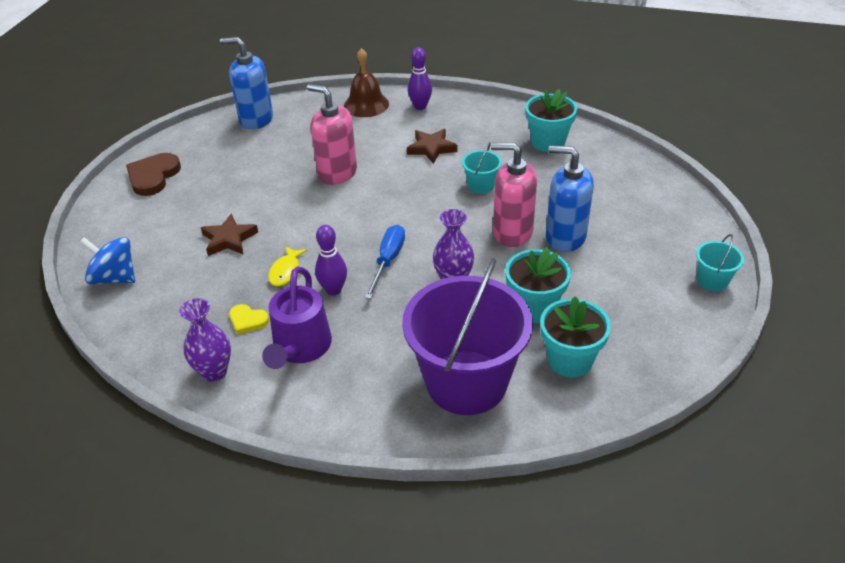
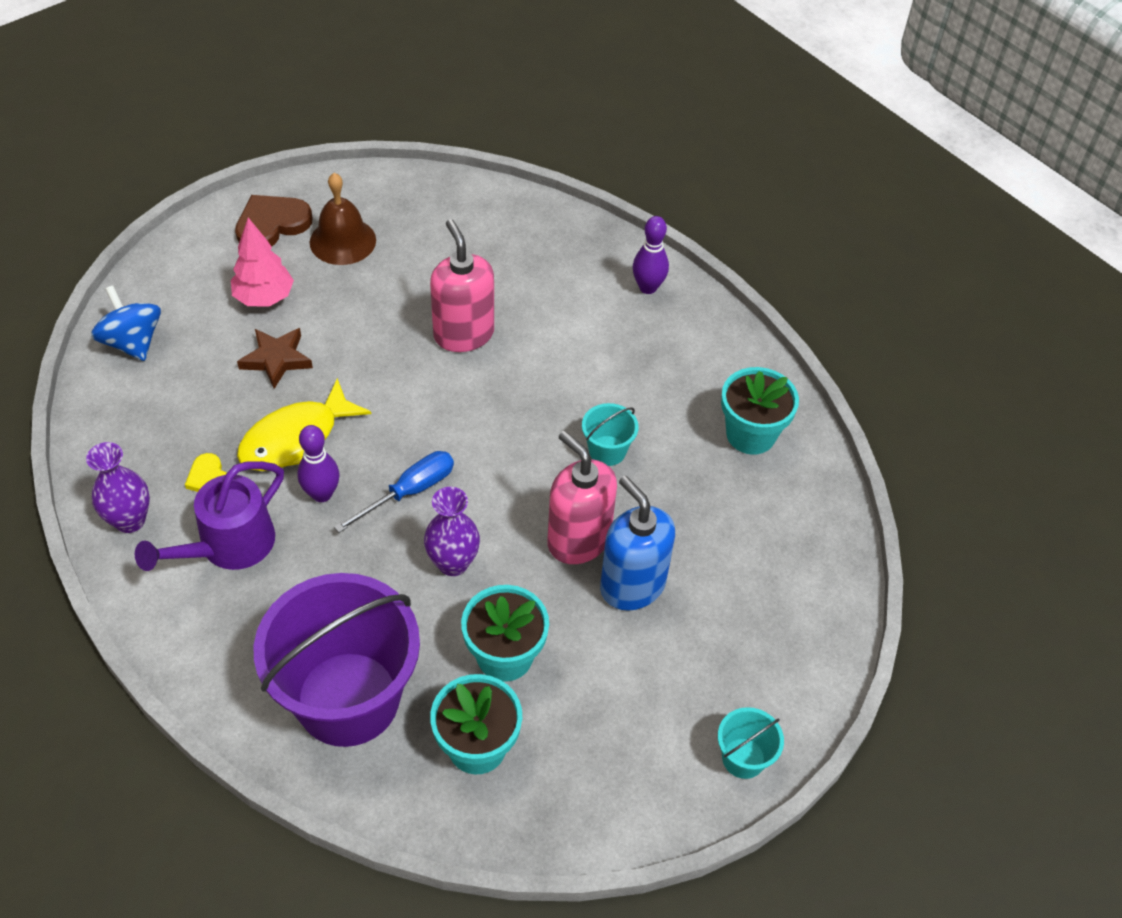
camera: 30 degrees right, 10 degrees up
blue soap dispenser [220,37,273,130] -> none
yellow fish [268,246,307,286] -> yellow fish [237,378,371,471], size x1.83
brown bell [344,48,389,117] -> brown bell moved to [310,173,376,265]
brown star [407,129,457,164] -> none
none -> pink tree [231,218,294,306]

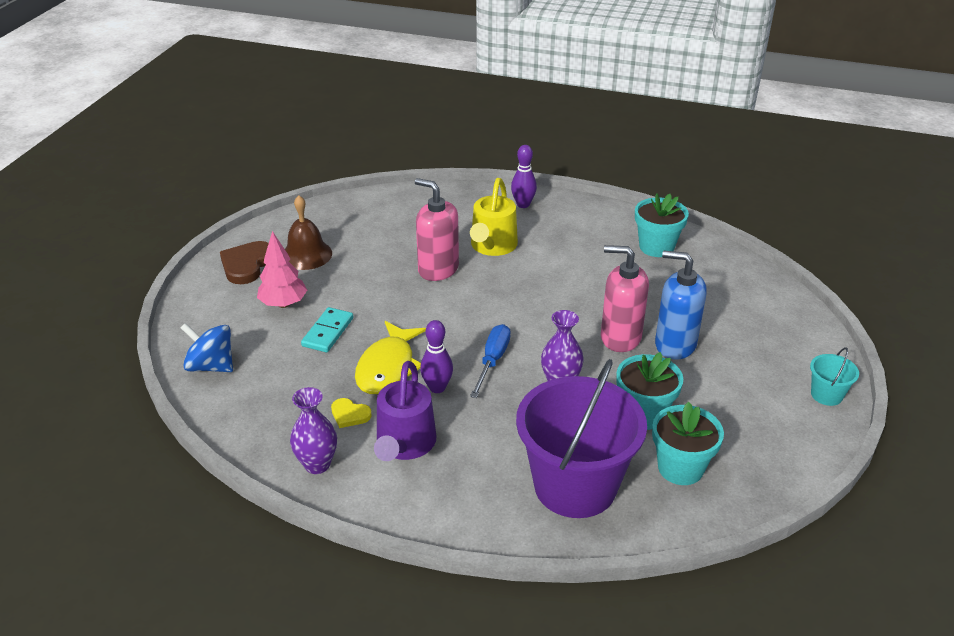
camera: 30 degrees left, 15 degrees down
brown star [237,328,313,389] -> turquoise domino [301,307,353,352]
turquoise bucket [582,403,639,466] -> none
none -> yellow watering can [470,178,518,256]

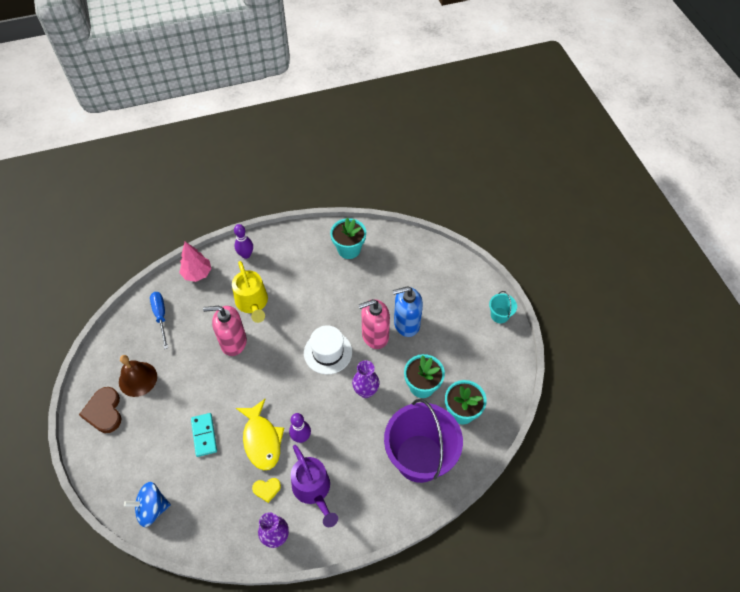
camera: 35 degrees left, 20 degrees up
pink tree [257,231,307,308] -> pink tree moved to [179,242,212,282]
blue screwdriver [470,324,511,398] -> blue screwdriver moved to [150,292,168,349]
none -> white hat [304,325,352,374]

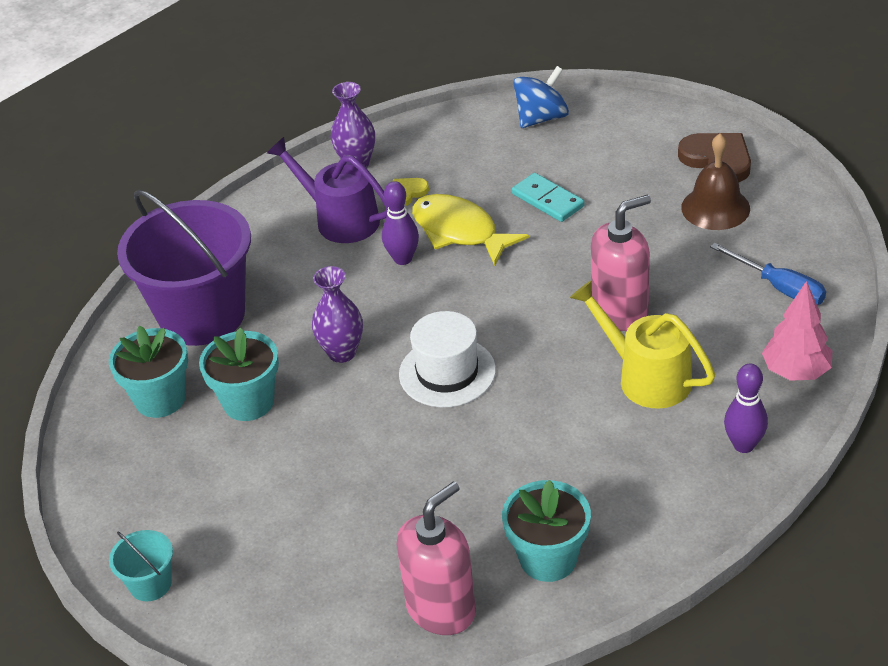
camera: 155 degrees right, 15 degrees down
pink soap dispenser [359,299,390,349] -> pink soap dispenser moved to [397,481,476,635]
blue soap dispenser [393,286,423,337] -> none

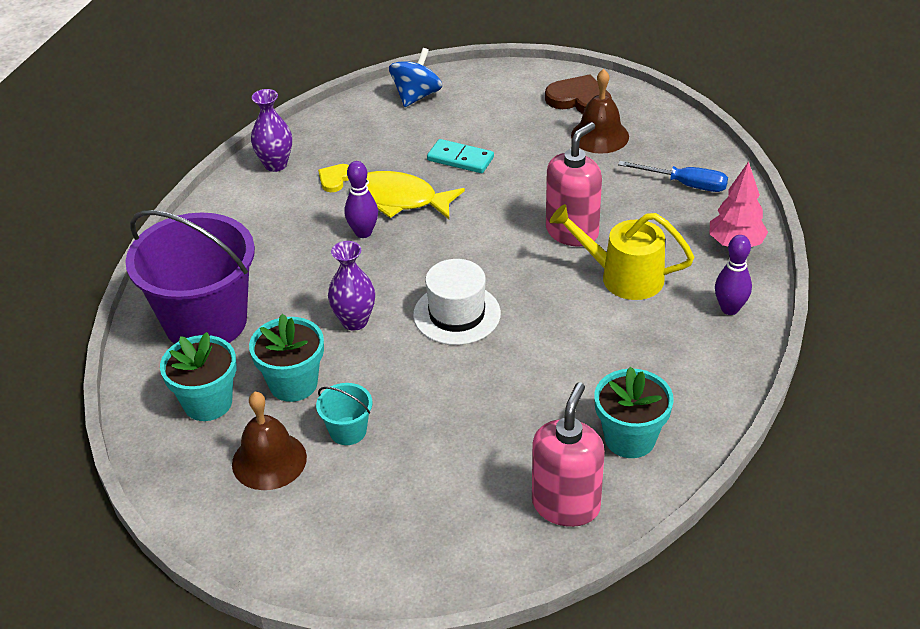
camera: 25 degrees left, 0 degrees up
turquoise bucket [109,530,173,601] -> turquoise bucket moved to [316,383,372,445]
purple watering can [267,137,388,243] -> none
none -> brown bell [232,391,307,490]

